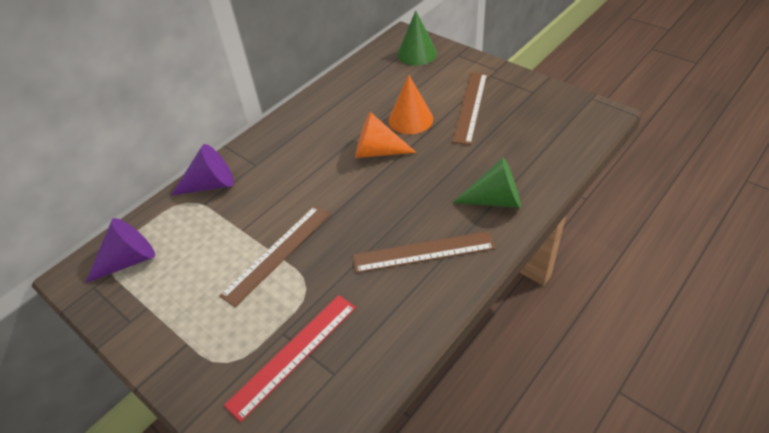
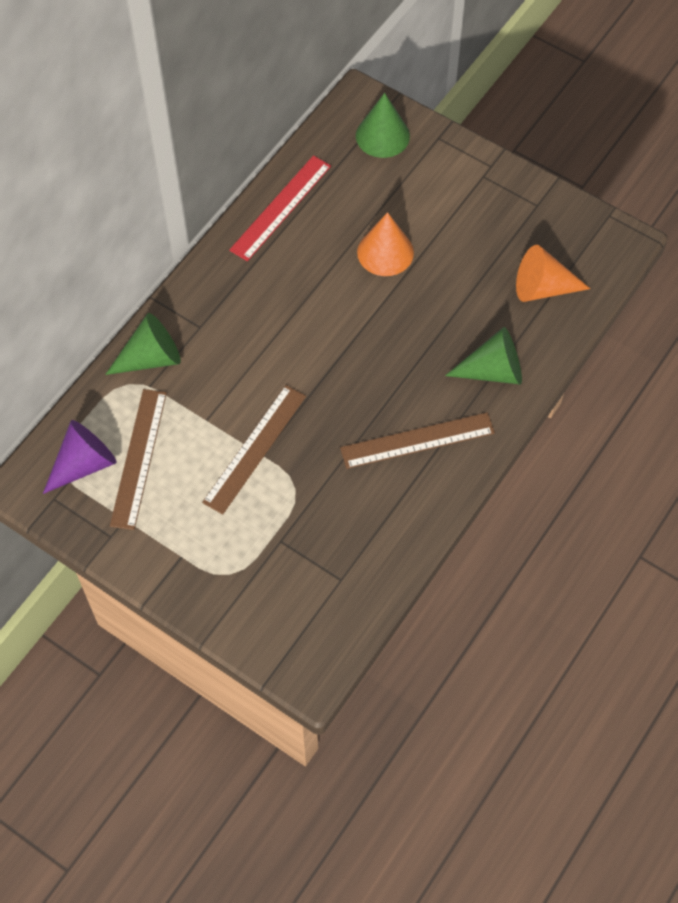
camera: 10 degrees left, 15 degrees up
purple cone [171,144,234,196] -> green cone [105,313,181,375]
red ruler [224,295,356,422] -> red ruler moved to [229,155,331,261]
orange cone [355,112,417,158] -> orange cone moved to [516,245,591,302]
brown ruler [452,72,487,145] -> brown ruler moved to [110,389,167,530]

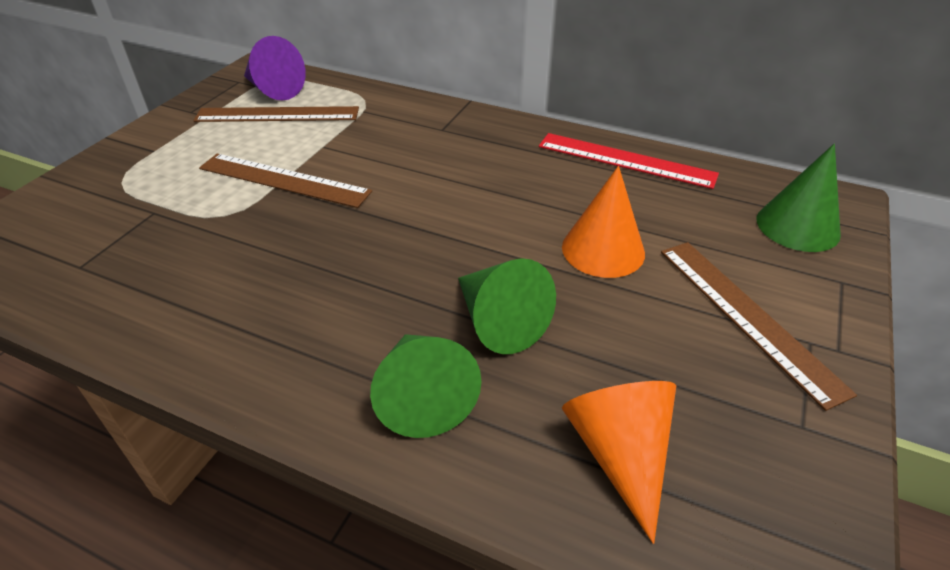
camera: 80 degrees right, 20 degrees down
green cone [105,313,181,375] -> green cone moved to [458,258,556,354]
brown ruler [340,412,495,469] -> brown ruler moved to [661,242,857,411]

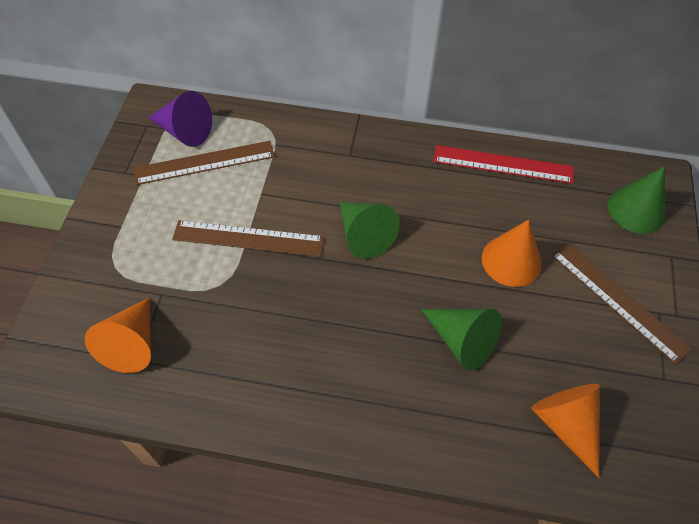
camera: 15 degrees left, 15 degrees up
green cone [370,334,482,438] -> green cone moved to [340,202,400,259]
none -> orange cone [85,298,151,373]

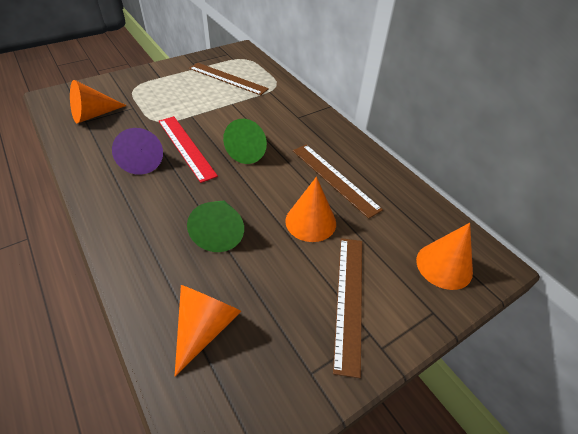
camera: 45 degrees right, 10 degrees down
purple cone [148,91,212,147] -> purple cone moved to [112,128,163,175]
brown ruler [172,220,324,257] -> brown ruler moved to [293,145,383,219]
red ruler [433,145,574,184] -> red ruler moved to [159,116,218,183]
green cone [607,166,665,234] -> orange cone [416,223,473,290]

